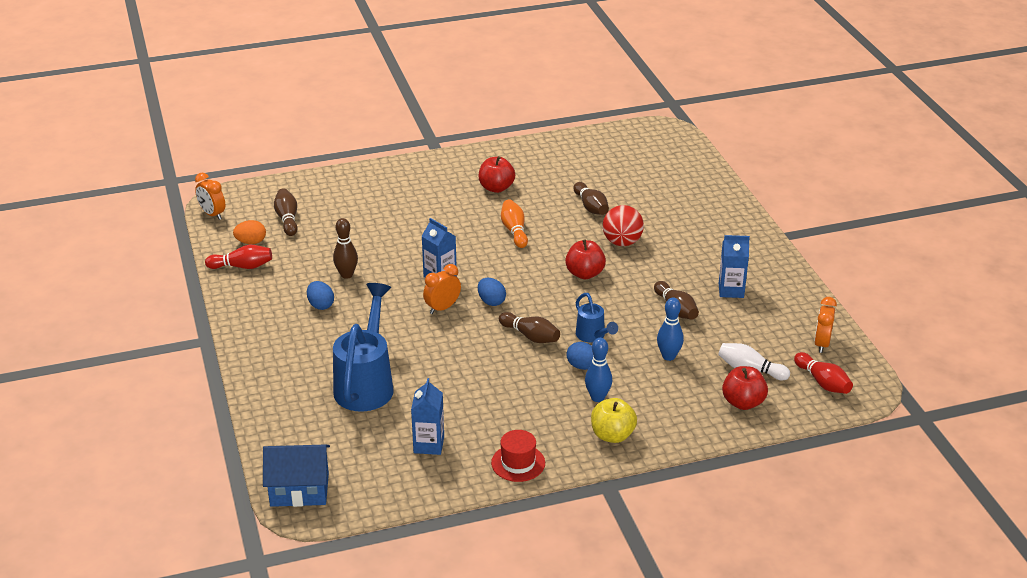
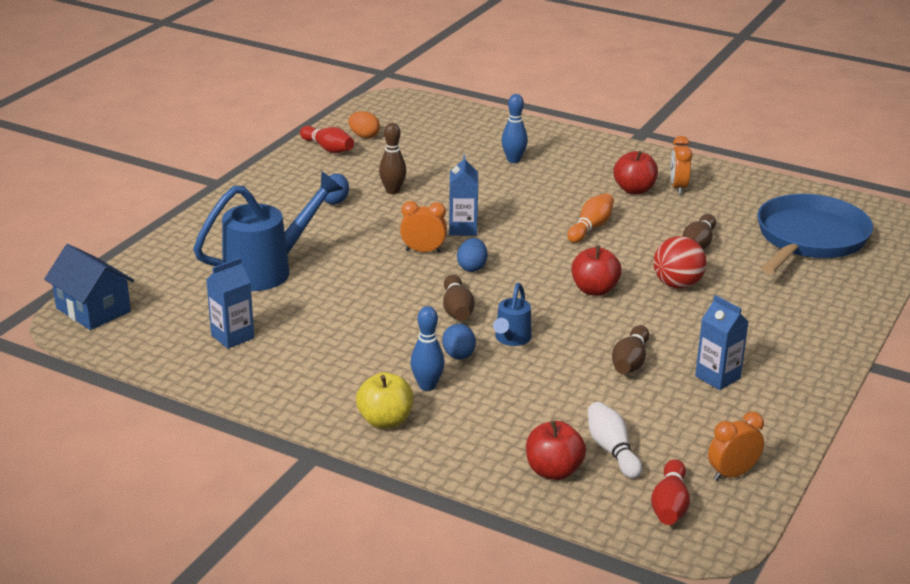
camera: 45 degrees right, 5 degrees down
orange clock [195,173,225,220] -> orange clock moved to [670,136,692,195]
brown bowling pin [274,188,298,236] -> none
red hat [491,430,545,482] -> none
blue bowling pin [657,297,684,361] -> blue bowling pin moved to [501,94,528,163]
none -> blue pan [757,194,873,274]

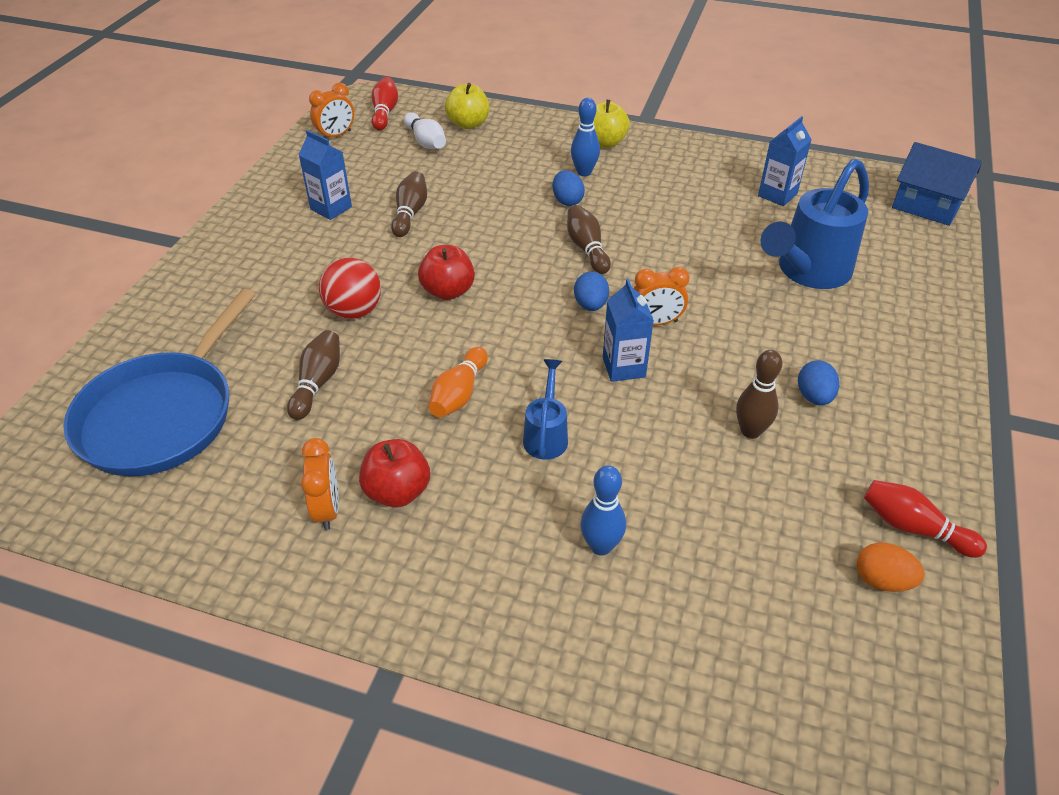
camera: 170 degrees right, 15 degrees up
blue watering can [493,283,532,346] -> blue watering can moved to [523,359,568,460]
red apple [526,421,586,480] -> yellow apple [445,83,489,129]

